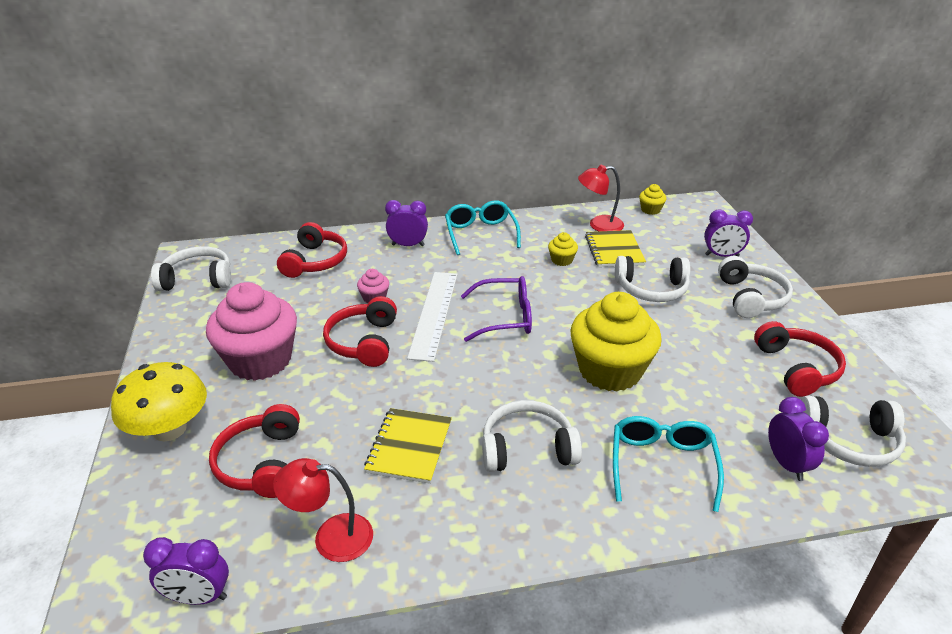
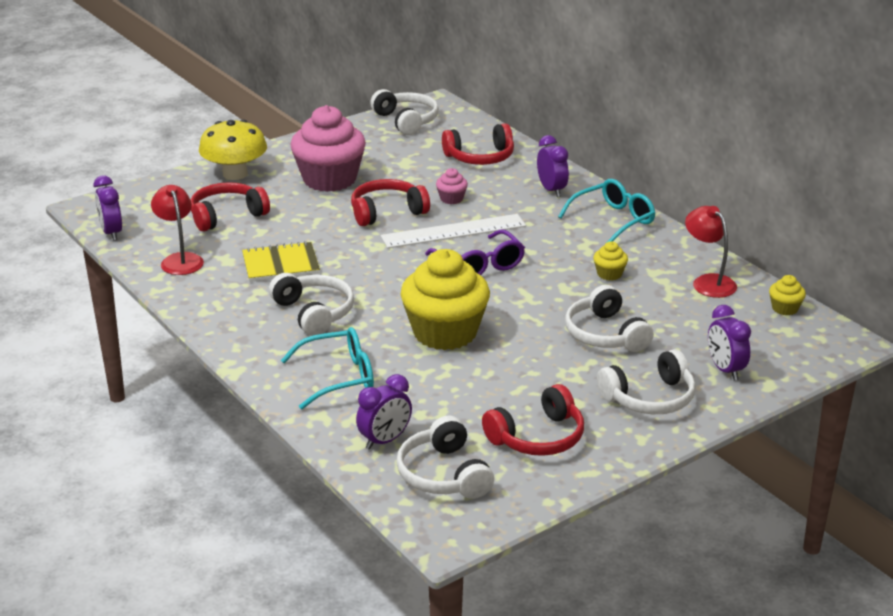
camera: 65 degrees right, 5 degrees down
yellow notebook [585,230,646,267] -> none

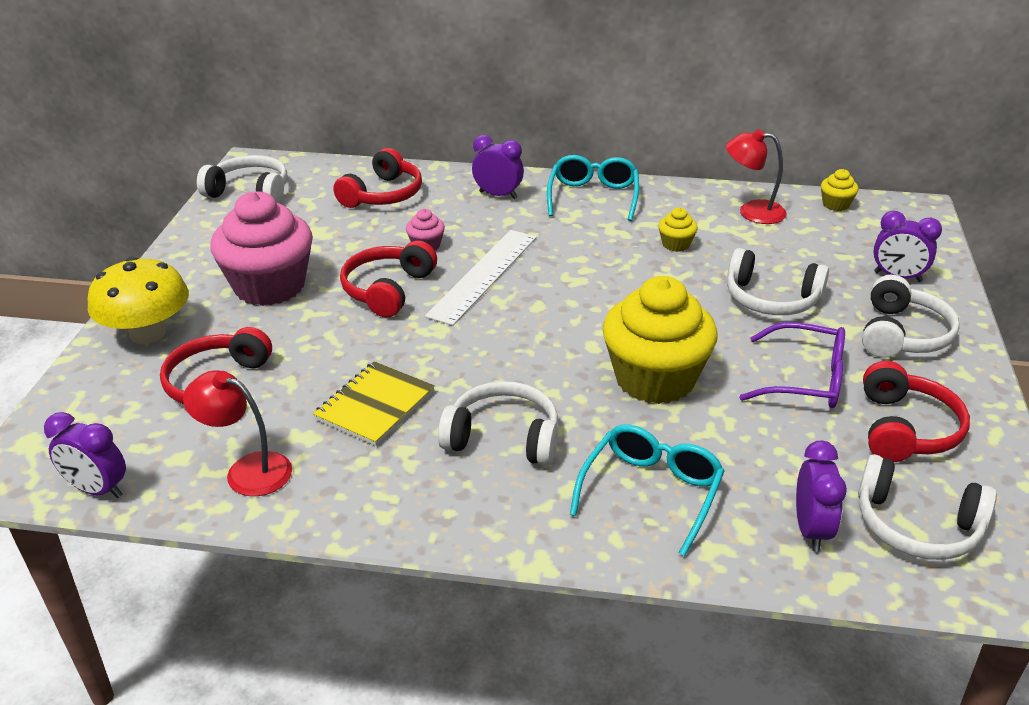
camera: 45 degrees left, 5 degrees up
purple glasses [425,230,525,275] -> purple glasses moved to [739,322,845,408]

